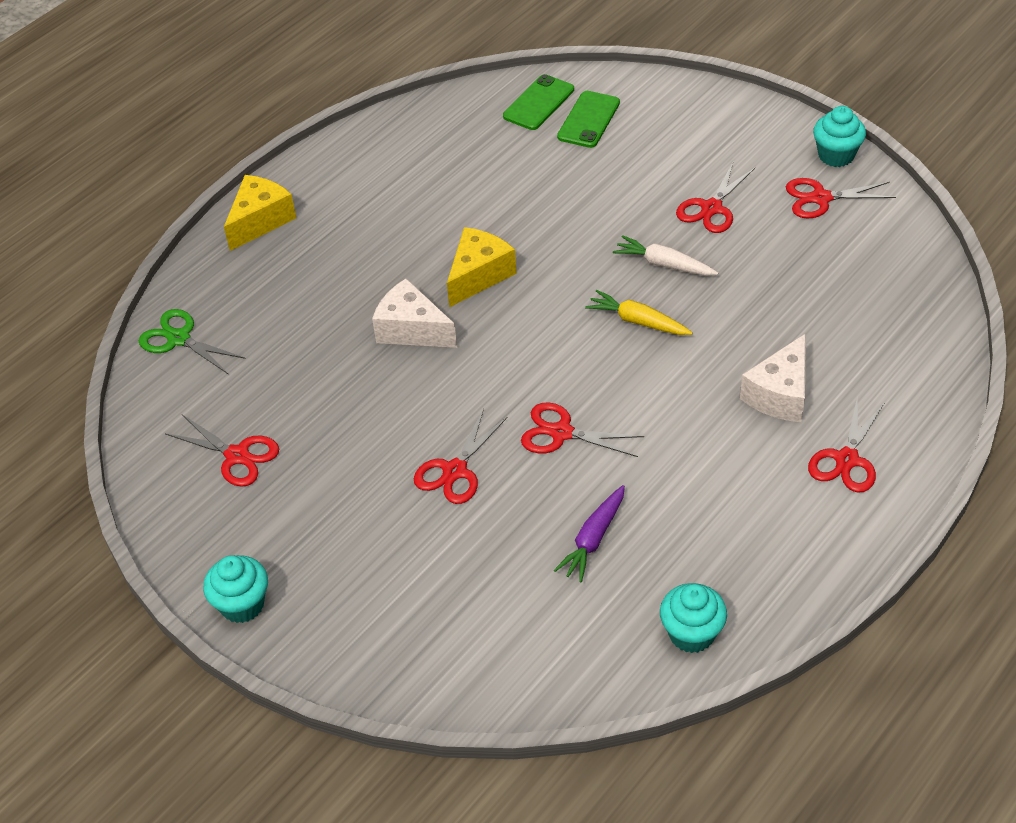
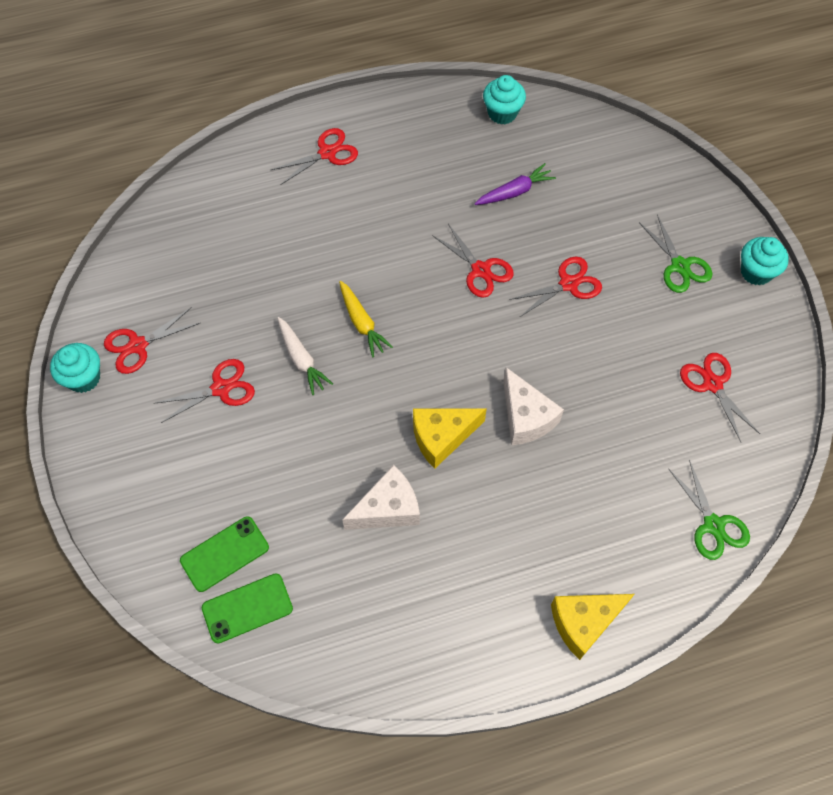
camera: 150 degrees left, 15 degrees up
white cheese [740,333,806,422] -> white cheese moved to [342,465,420,530]
red scissors [786,178,896,219] -> red scissors turned 120 degrees clockwise [104,307,200,374]
none -> green scissors [639,214,712,293]

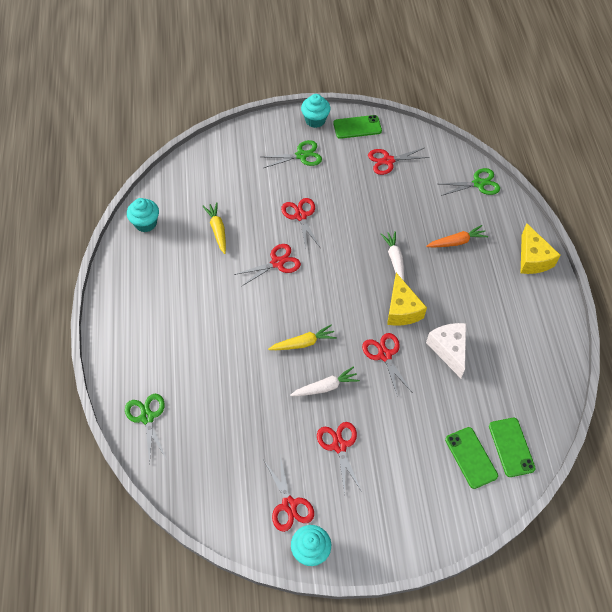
camera: 80 degrees left, 5 degrees down
red scissors [271,128,358,185] -> red scissors moved to [362,333,412,398]
purple carrot [475,163,556,205] -> yellow carrot [203,202,226,254]
white cheese [503,367,564,445] -> white carrot [381,231,404,281]
none -> green scissors [125,394,167,465]
none -> green phone [333,115,382,139]
none -> orange carrot [426,225,488,248]

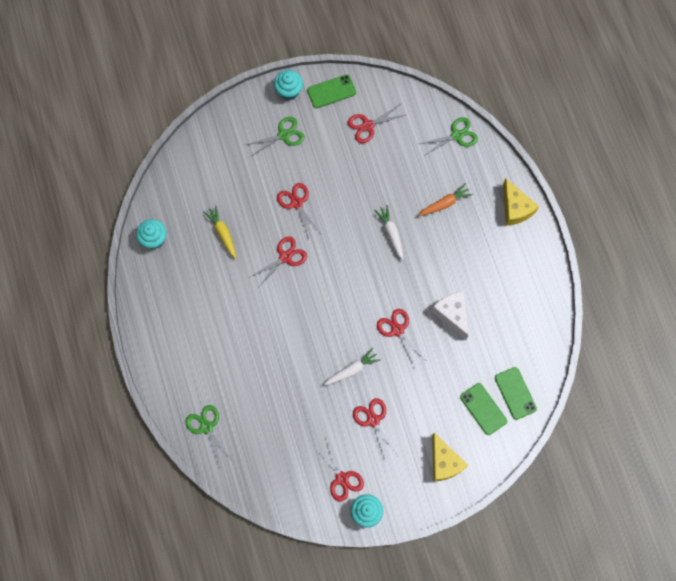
camera: 10 degrees left, 15 degrees up
yellow carrot [268,325,337,350] -> none
yellow cheese [387,273,427,326] -> yellow cheese moved to [432,433,468,481]

